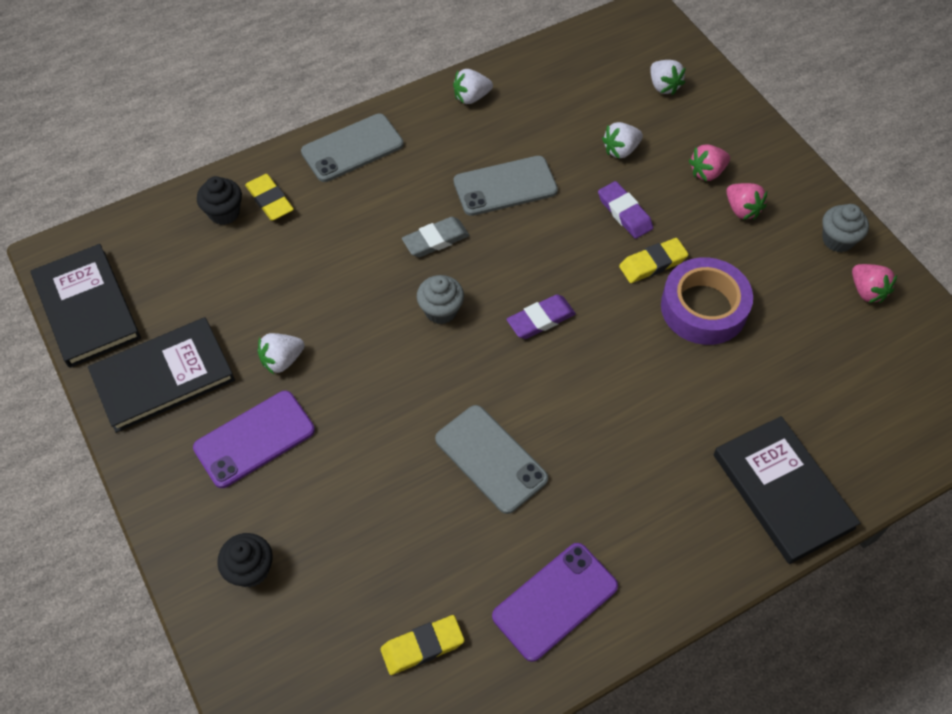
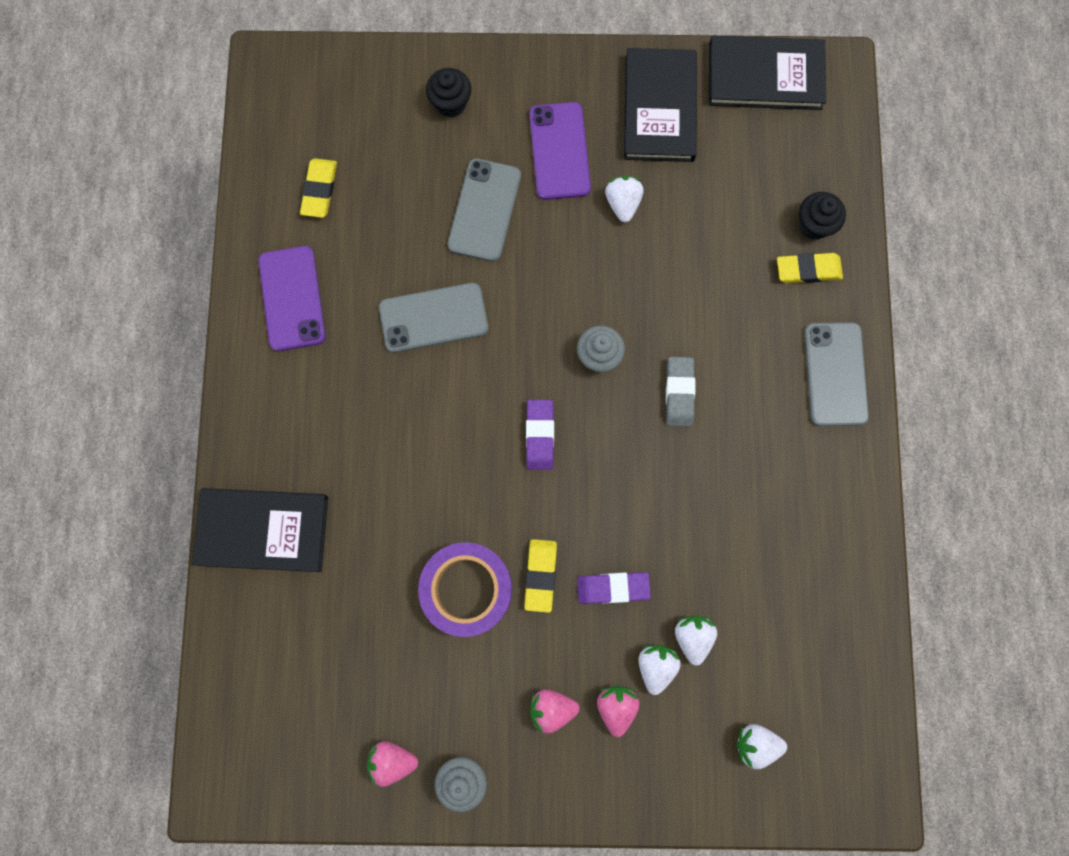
camera: 120 degrees right, 20 degrees up
white strawberry [453,69,493,104] -> white strawberry moved to [638,645,681,695]
grey phone [454,156,558,216] -> grey phone moved to [448,159,521,262]

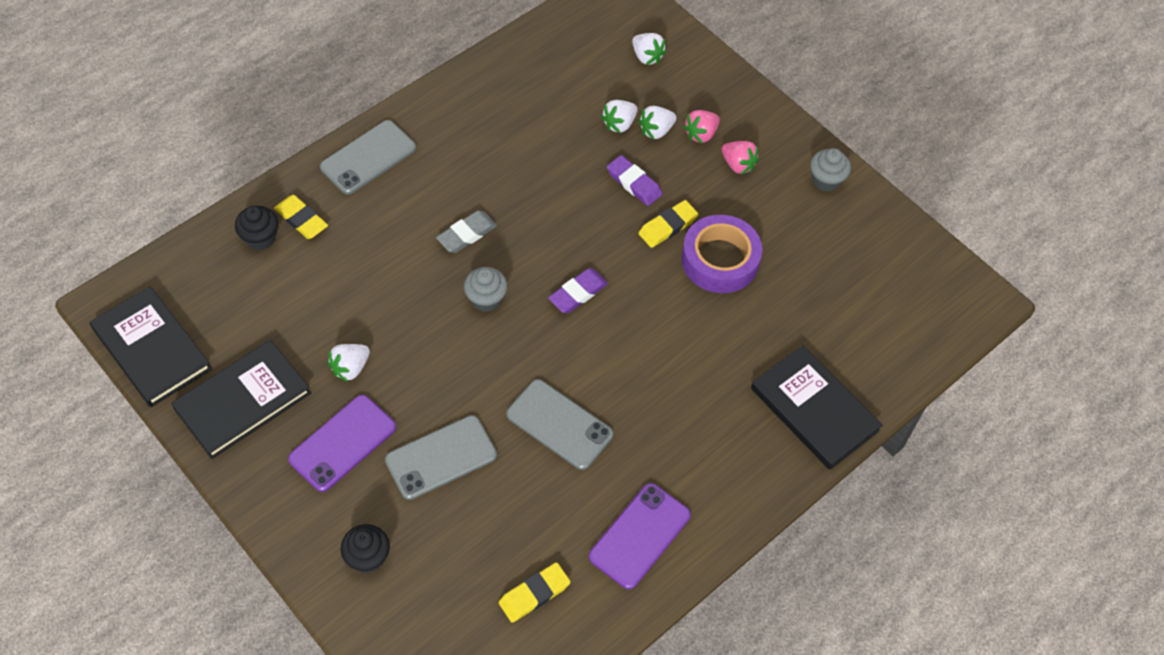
camera: 135 degrees left, 20 degrees down
pink strawberry [367,741,418,787] -> none

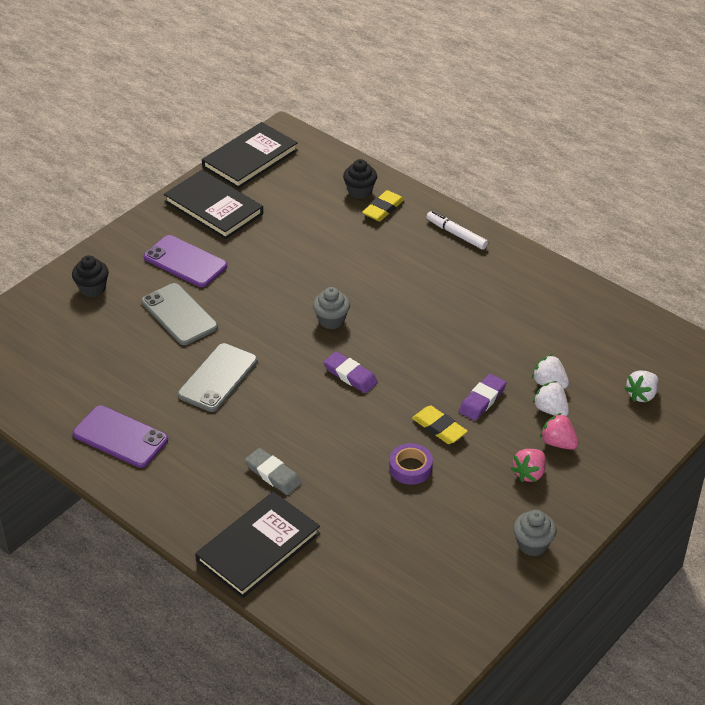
camera: 85 degrees right, 15 degrees down
grey phone [320,120,416,195] -> white marker [426,211,488,250]
white strawberry [328,344,370,382] -> none
grey eraser [436,210,497,253] -> grey eraser moved to [245,448,302,495]
yellow eraser [499,562,570,623] -> none
purple tape [681,215,763,293] -> purple tape [389,443,433,485], size x0.57

